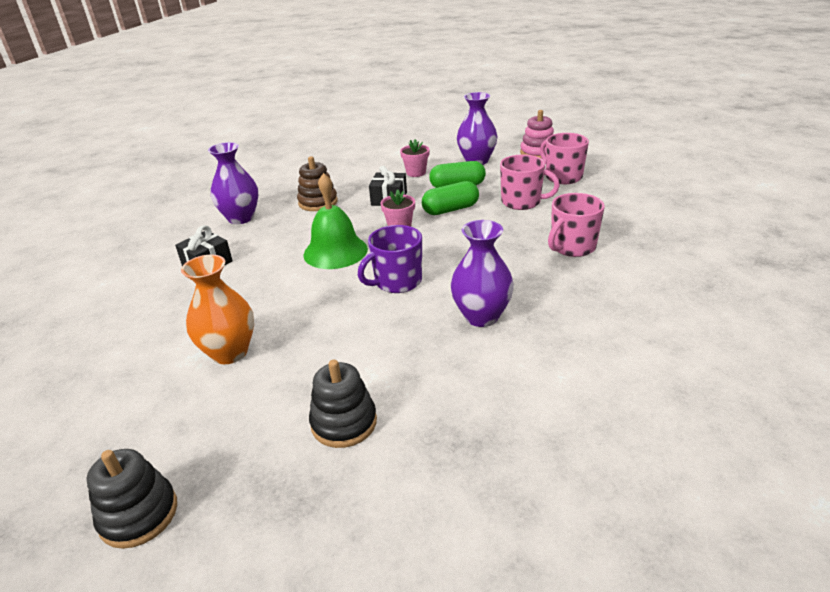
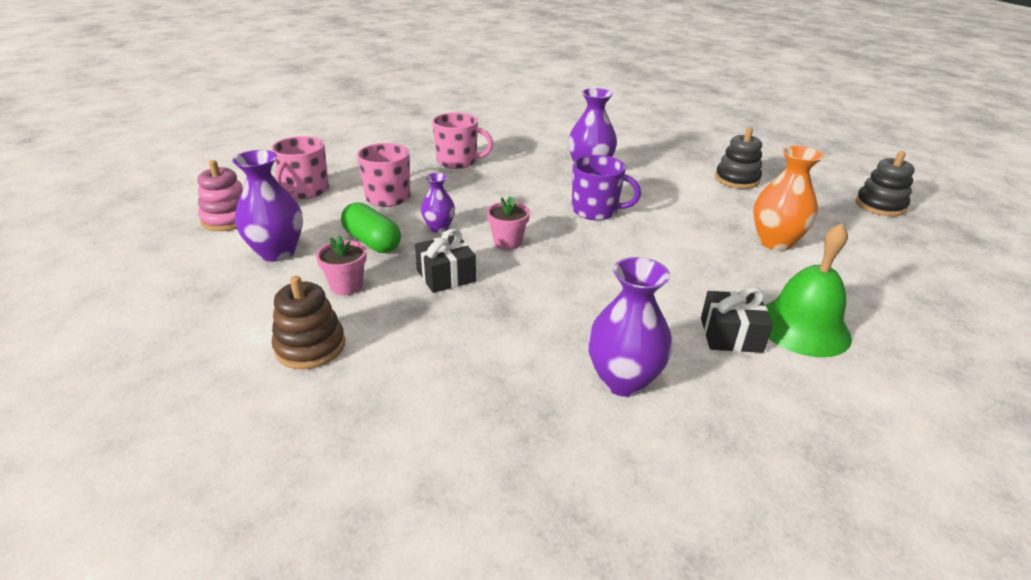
camera: 130 degrees left, 0 degrees up
brown stacking toy [297,156,338,211] -> brown stacking toy moved to [272,276,345,369]
green bell [304,173,368,269] -> green bell moved to [765,223,852,357]
green capsule [422,181,479,215] -> purple vase [421,173,455,232]

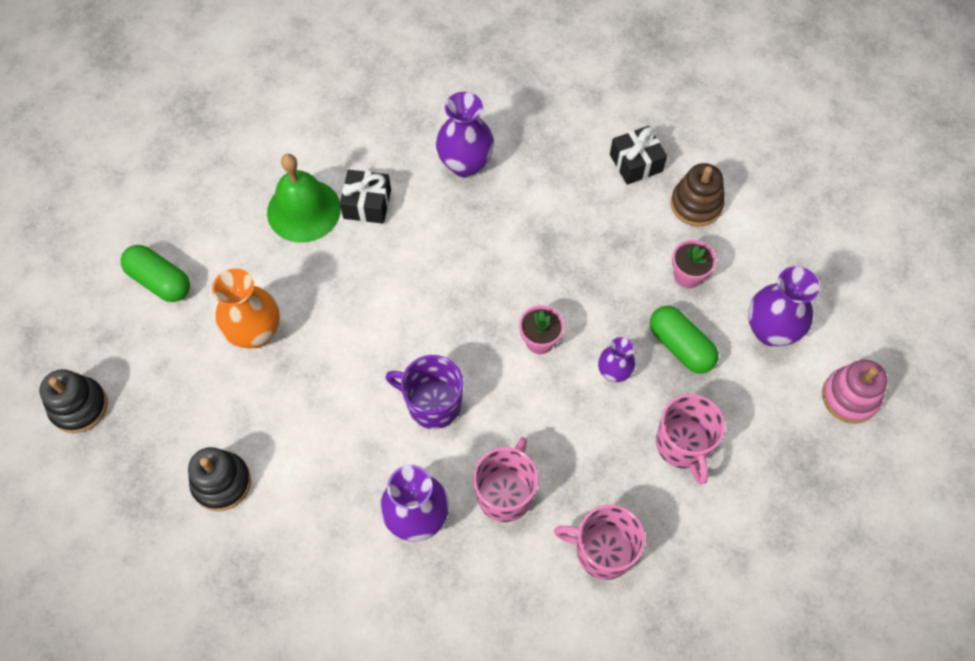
camera: 175 degrees left, 30 degrees up
pink mug [271,136,329,199] -> pink mug moved to [473,437,538,522]
black gift [415,229,476,293] -> black gift moved to [610,126,667,185]
none -> green capsule [121,245,190,302]

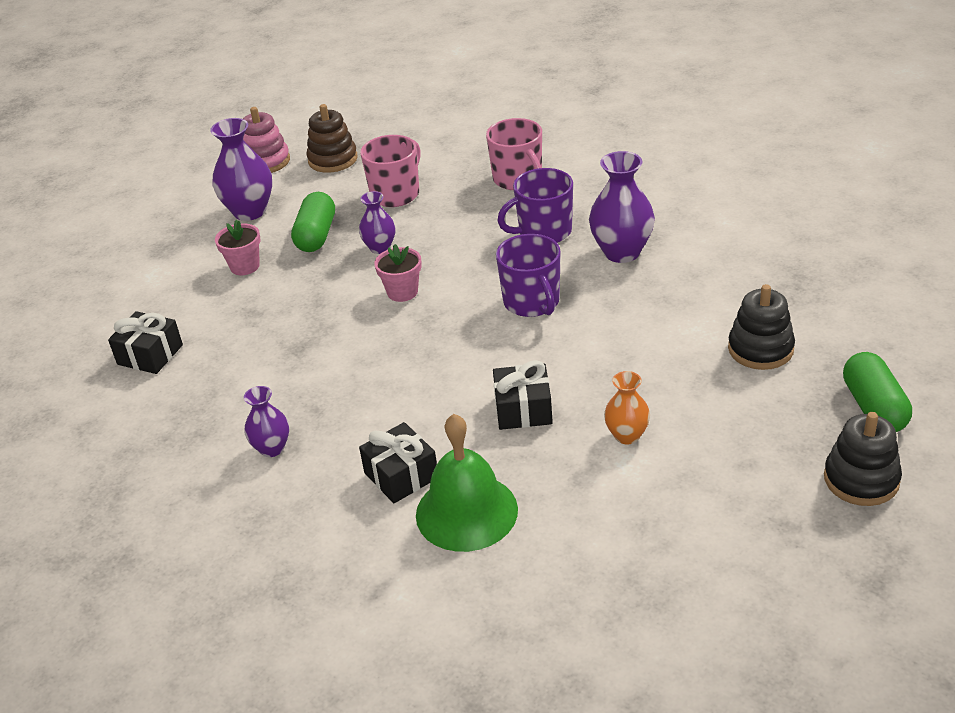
camera: 130 degrees left, 25 degrees down
green capsule [121,245,190,302] -> green capsule moved to [843,352,912,432]
orange vase [212,268,280,348] -> orange vase [604,371,650,444], size x0.59
purple vase [436,92,494,178] -> purple vase [244,386,289,457], size x0.59
pink mug [473,437,538,522] -> purple mug [497,168,573,243]
brown stacking toy [671,163,725,227] -> brown stacking toy moved to [306,104,358,173]
none -> black gift [493,360,553,430]

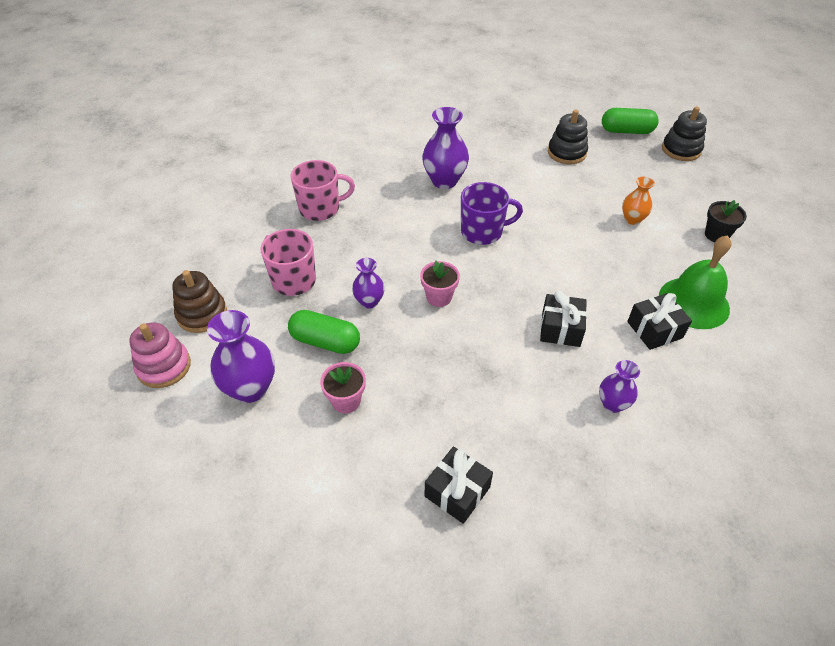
camera: 80 degrees left, 10 degrees up
black gift [493,360,553,430] -> black gift moved to [540,291,587,347]
purple mug [497,168,573,243] -> none
none -> black flower pot [705,200,747,242]

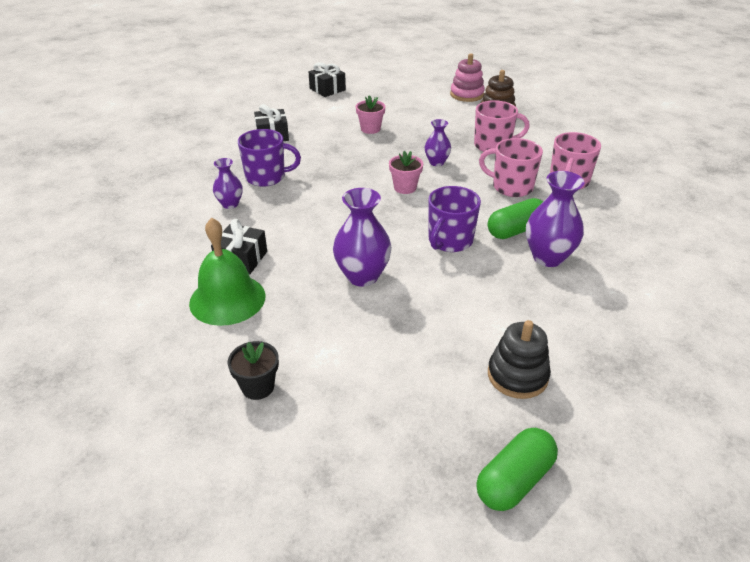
camera: 130 degrees right, 10 degrees down
purple vase [207,310,275,403] -> purple vase moved to [333,188,392,287]
green capsule [288,310,360,354] -> green capsule moved to [488,198,543,239]
black gift [540,291,587,347] -> black gift moved to [309,62,346,97]
orange vase [622,177,655,225] -> none
black stacking toy [662,106,707,161] -> none
none -> purple mug [238,129,301,187]
none -> pink mug [479,138,543,197]

